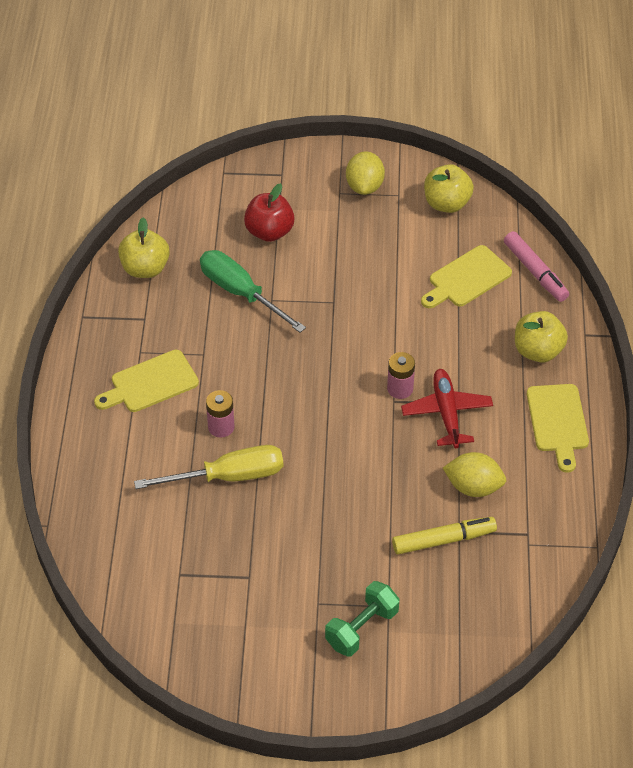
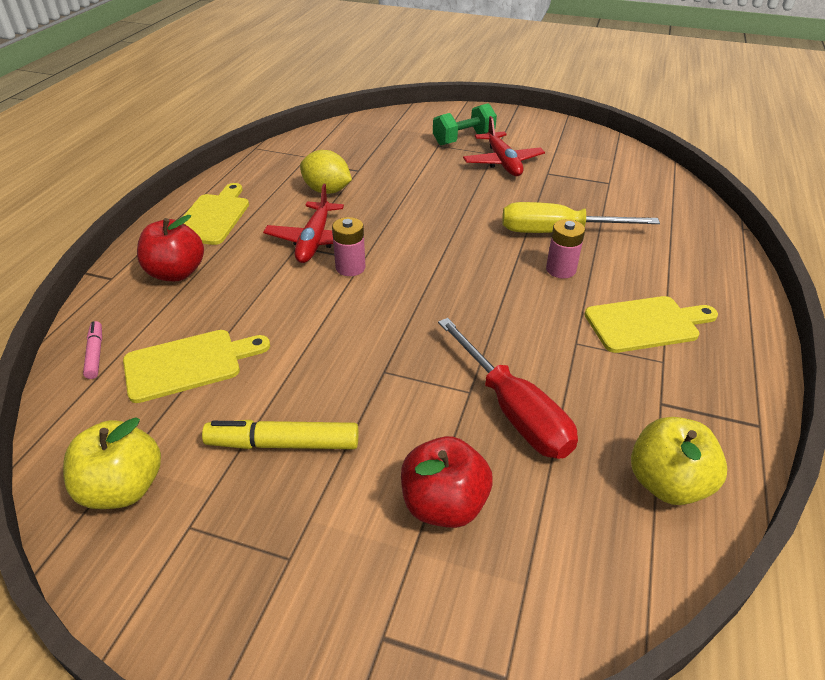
camera: 165 degrees left, 10 degrees down
green screwdriver [200,250,306,333] -> red screwdriver [438,318,578,459]
yellow lemon [346,151,385,195] -> none
yellow marker [392,517,497,554] -> yellow marker moved to [202,420,358,449]
pink marker [504,231,569,302] -> pink marker [83,321,102,379], size x0.57
yellow apple [515,311,568,362] -> red apple [137,215,204,281]
none -> red plane [463,116,545,176]

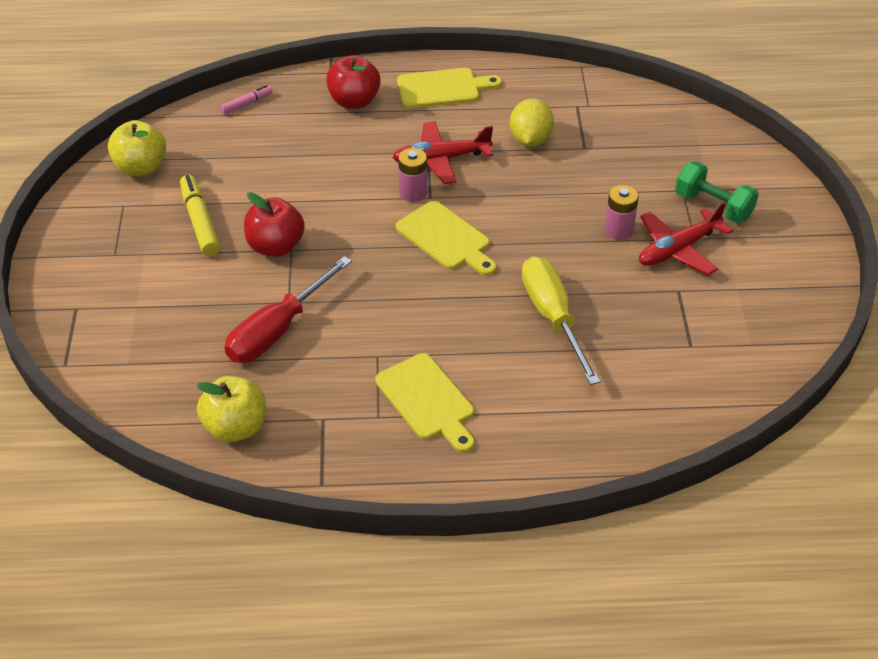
camera: 70 degrees right, 5 degrees up
yellow cutting board [123,330,270,403] -> yellow cutting board moved to [396,201,497,276]
red apple [401,436,493,528] -> red apple moved to [244,192,305,256]
pink battery [546,219,585,279] -> pink battery moved to [605,185,639,240]

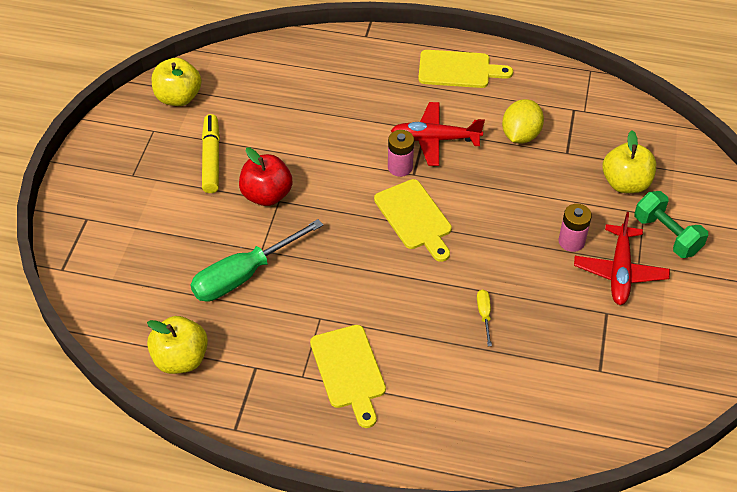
camera: 15 degrees right, 5 degrees up
pink marker [220,85,273,114] -> none
red screwdriver [225,256,352,363] -> green screwdriver [190,219,323,302]
red apple [326,55,381,109] -> none
yellow screwdriver [522,256,601,385] -> yellow screwdriver [477,289,492,346], size x0.43
red plane [639,201,733,275] -> red plane turned 60 degrees counterclockwise [574,212,670,305]
none -> yellow apple [603,131,656,193]

